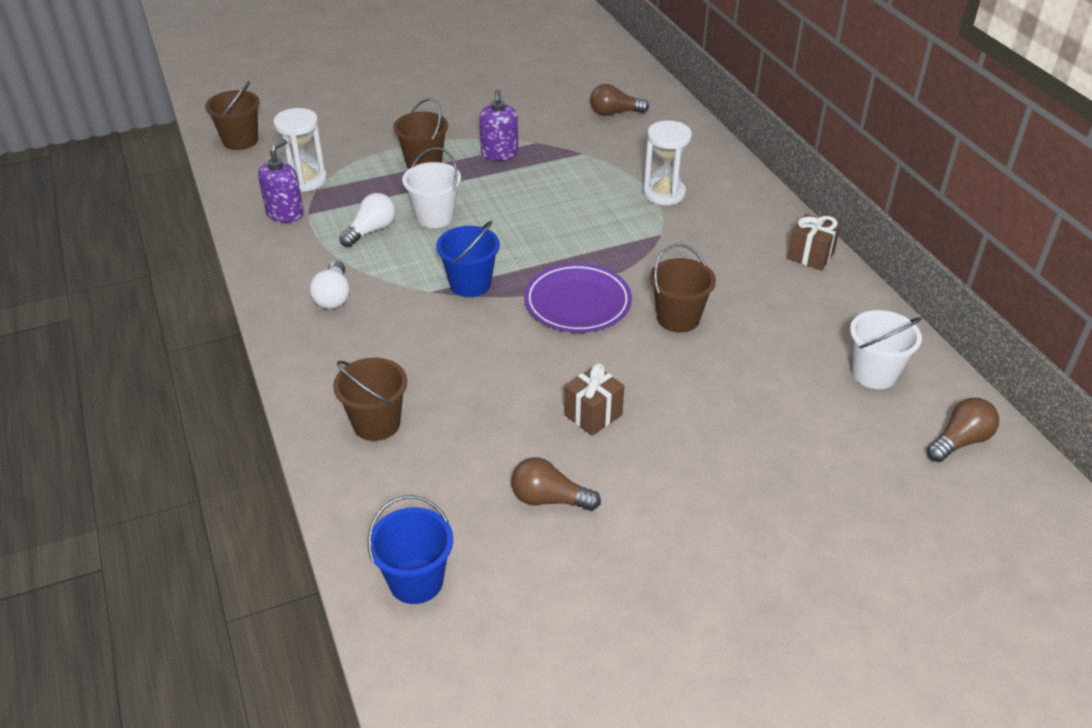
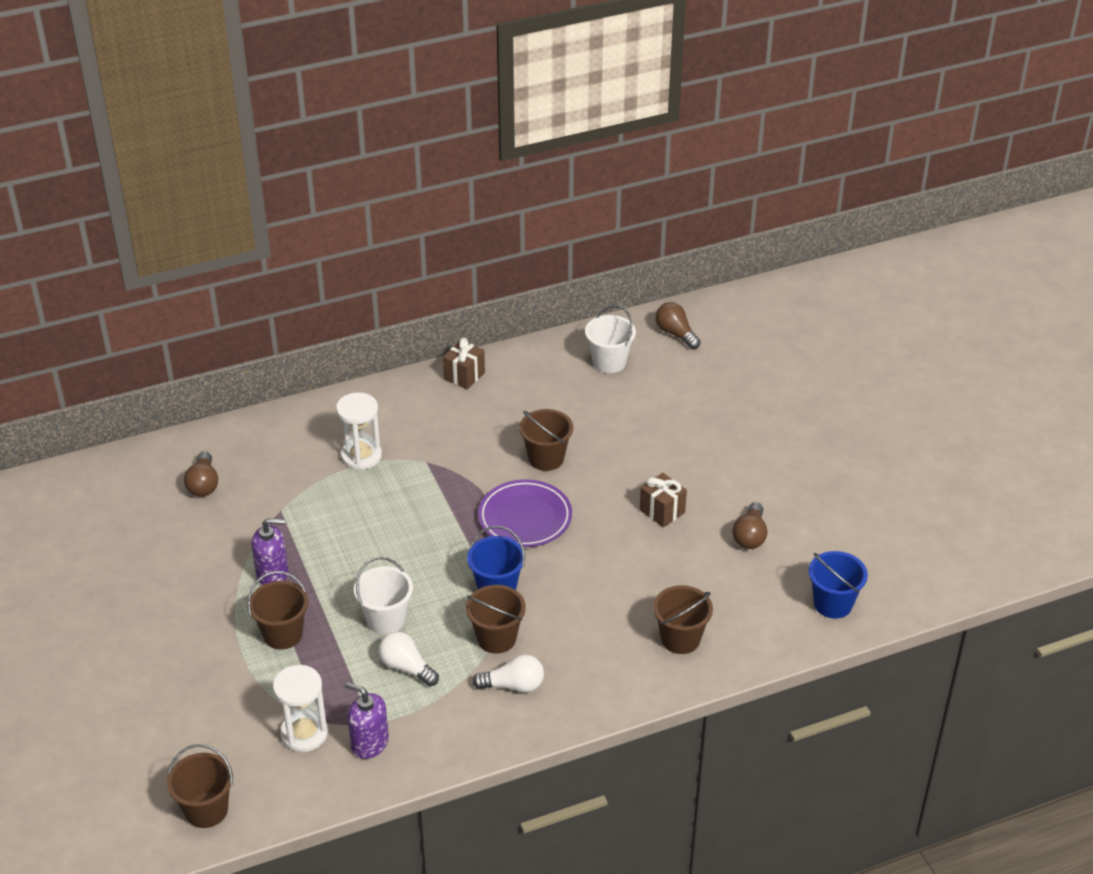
camera: 90 degrees left, 0 degrees up
none -> brown bucket [466,585,526,654]

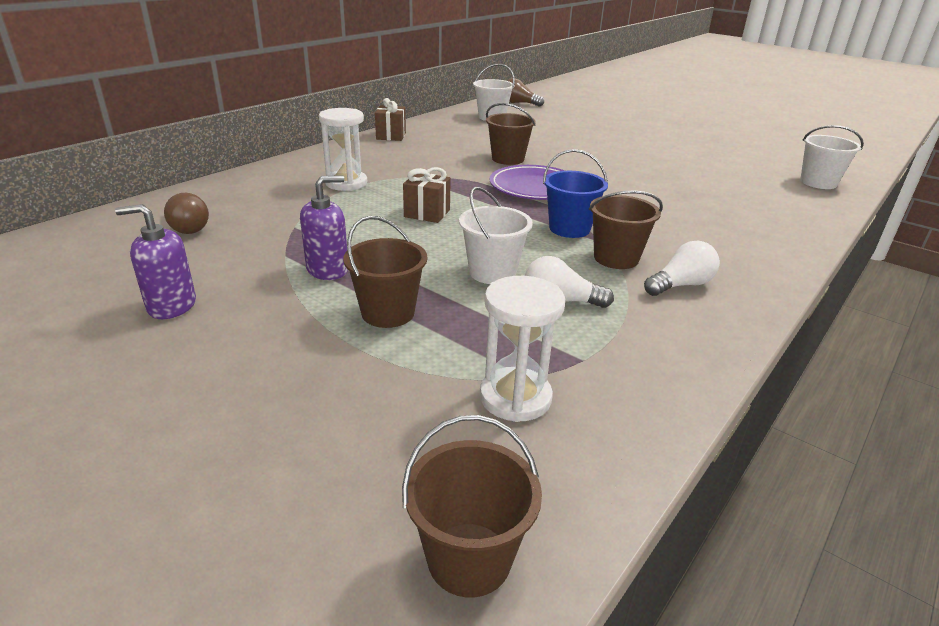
camera: 30 degrees left, 10 degrees down
purple soap dispenser [345,682,389,759] -> purple soap dispenser moved to [115,204,196,319]
brown gift [640,473,687,527] -> brown gift moved to [403,167,451,223]
brown bucket [653,585,713,654] -> none
brown light bulb [732,502,767,549] -> none
blue bucket [809,551,868,619] -> white bucket [800,125,864,189]

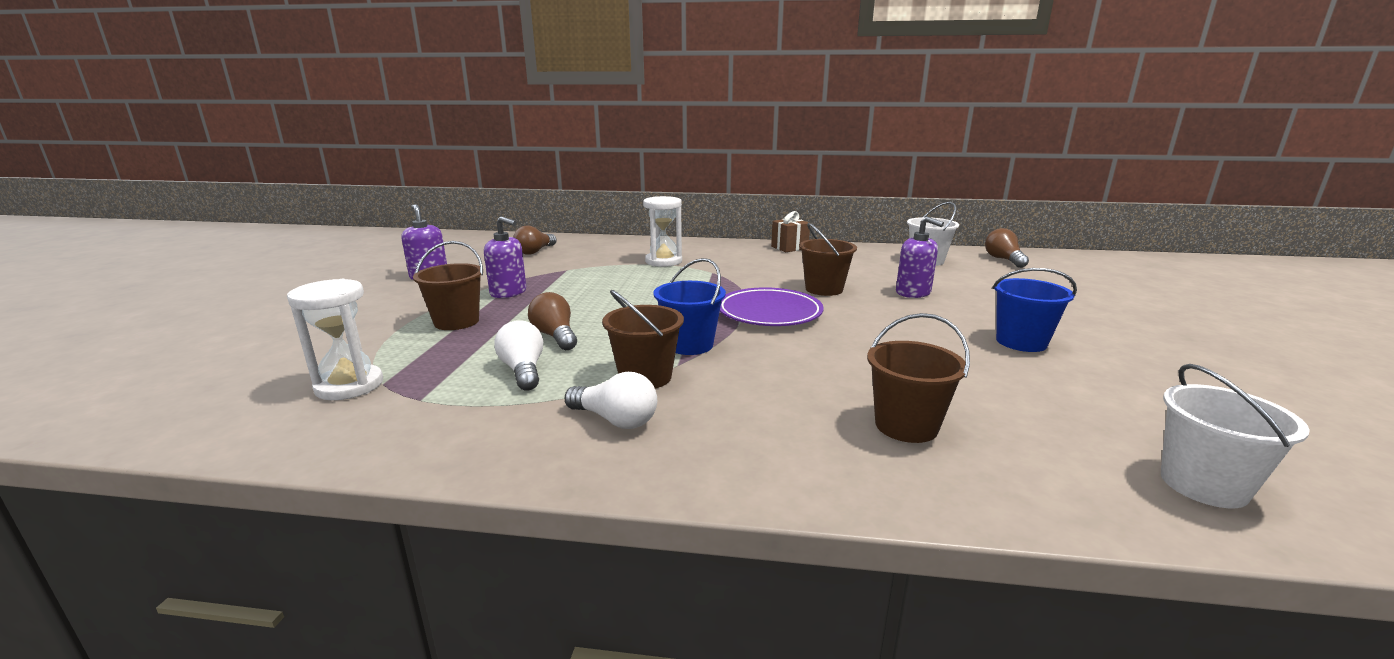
camera: 60 degrees right, 10 degrees down
brown bucket [402,415,542,597] -> brown bucket moved to [867,313,970,443]
brown gift [403,167,451,223] -> none
white bucket [459,187,533,284] -> brown light bulb [528,292,577,350]
none -> purple soap dispenser [896,216,944,298]
none -> blue bucket [992,268,1077,352]

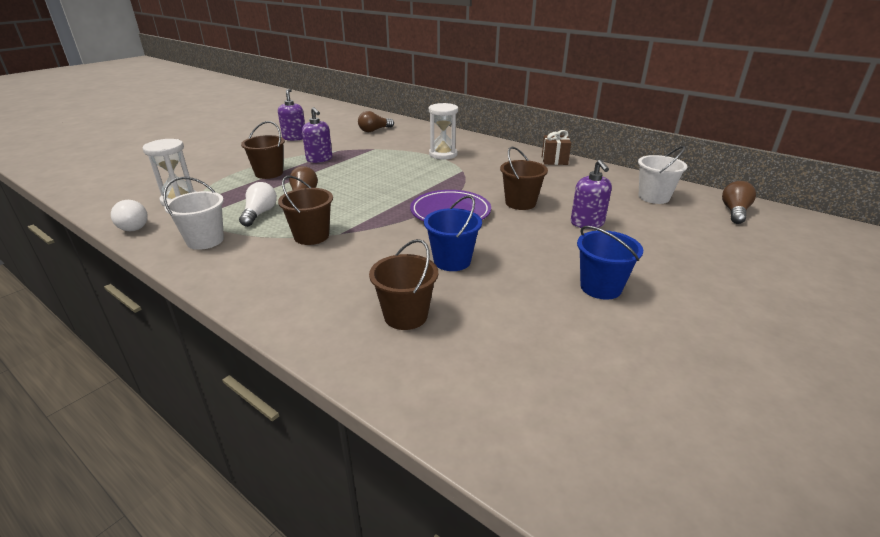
camera: 30 degrees right, 10 degrees up
white light bulb [564,372,657,429] -> white light bulb moved to [111,200,148,231]
blue bucket [653,258,726,355] -> blue bucket moved to [424,195,482,271]
white bucket [1161,364,1310,508] -> white bucket moved to [163,177,224,250]

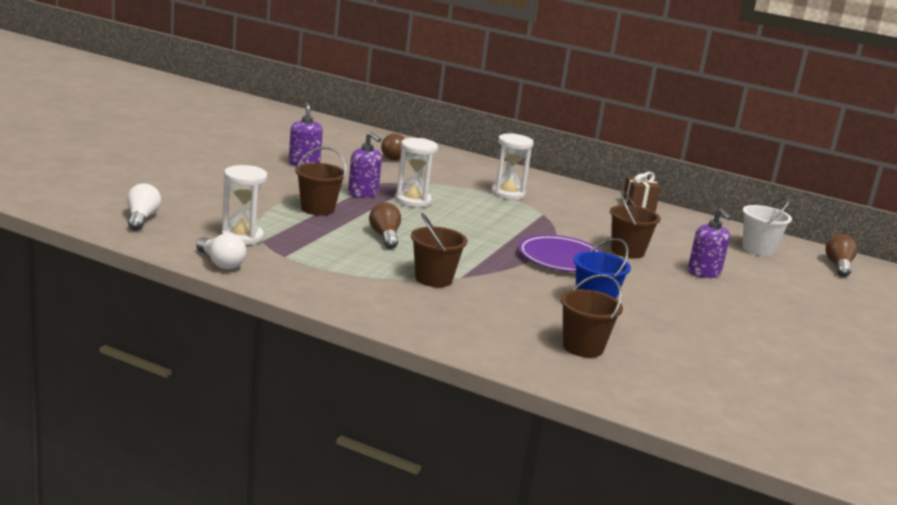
camera: 15 degrees left, 10 degrees down
white bucket [163,177,224,250] -> none
white light bulb [239,182,277,227] -> white light bulb moved to [127,183,161,231]
blue bucket [577,226,643,300] -> none
none -> white hourglass [395,138,438,208]

